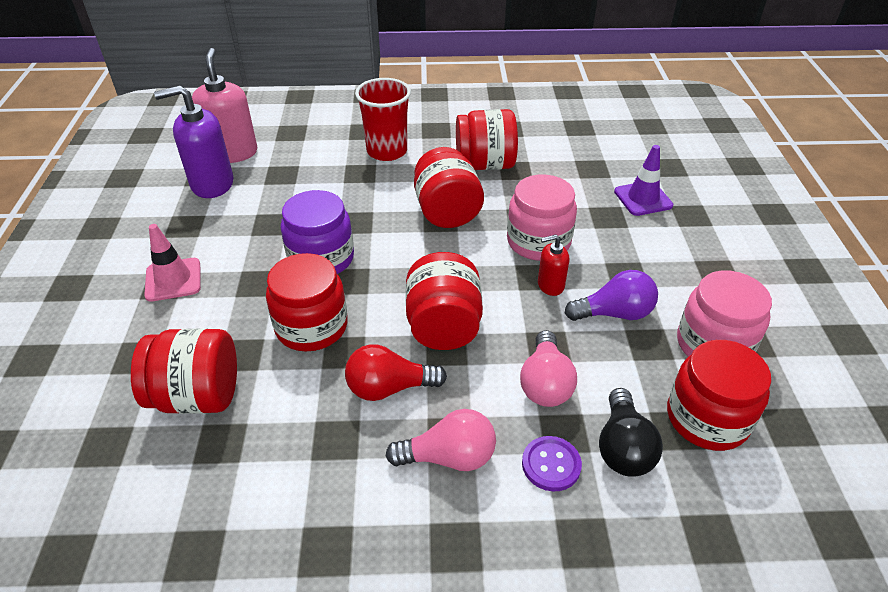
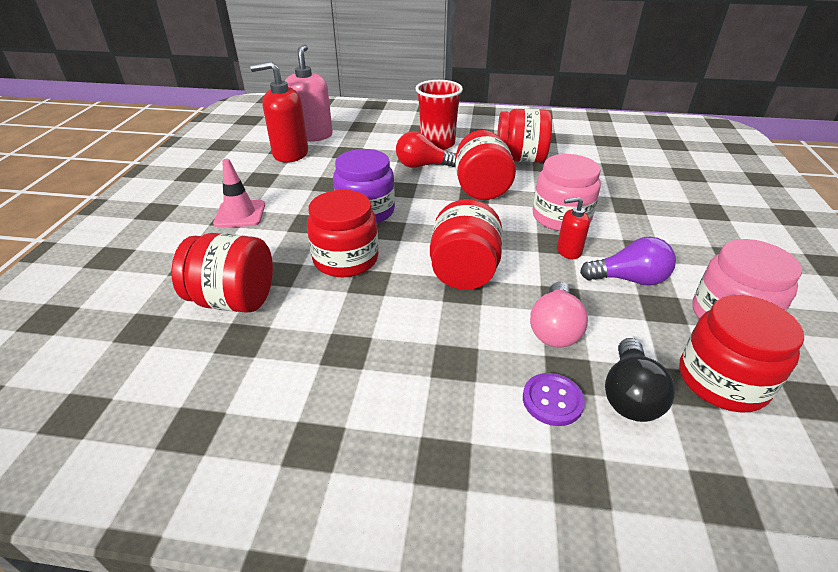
camera: 10 degrees right, 5 degrees down
purple soap dispenser [154,86,233,198] -> red soap dispenser [250,61,308,163]
red light bulb [345,344,447,401] -> red light bulb moved to [396,131,456,168]
pink light bulb [386,409,496,471] -> none
purple traffic cone [614,145,673,216] -> none

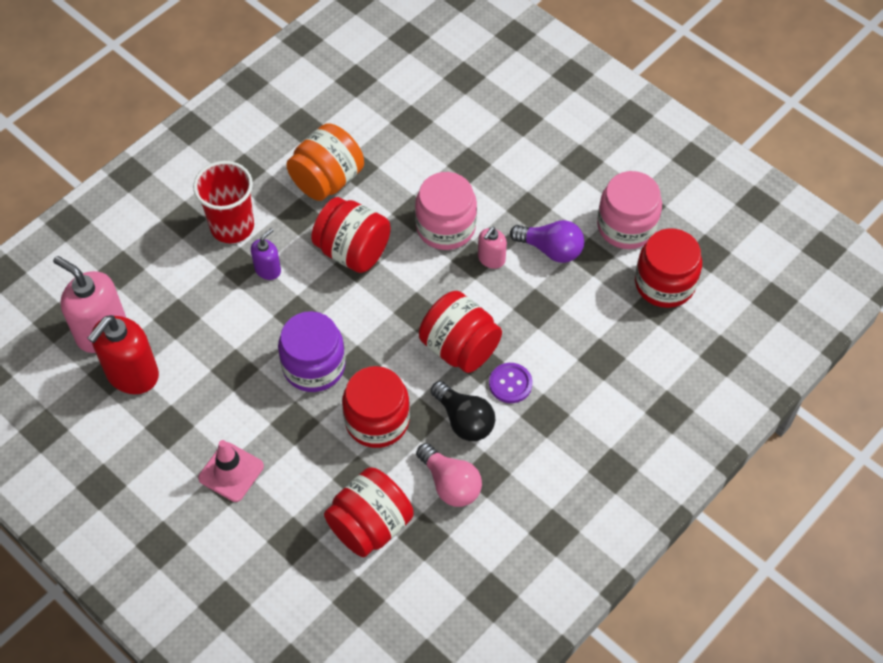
camera: 55 degrees left, 20 degrees up
red light bulb [396,131,456,168] -> purple soap dispenser [251,228,281,280]
red jar [497,109,552,163] -> orange jar [286,123,364,201]
purple button [523,373,585,426] -> purple button moved to [489,363,532,403]
pink light bulb [530,282,588,348] -> pink light bulb moved to [416,443,482,507]
red soap dispenser [557,197,590,259] -> pink soap dispenser [478,227,507,269]
purple light bulb [580,237,676,286] -> purple light bulb turned 75 degrees clockwise [510,220,584,263]
black light bulb [605,338,675,422] -> black light bulb moved to [431,381,495,441]

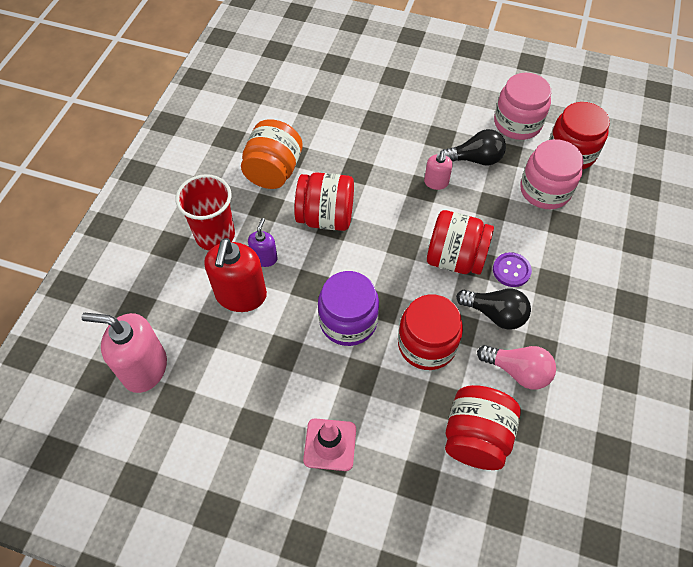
camera: 25 degrees left, 0 degrees up
red soap dispenser [87,315,159,394] -> red soap dispenser moved to [204,238,267,312]
pink jar [415,172,477,250] -> pink jar moved to [520,139,584,209]
purple light bulb [510,220,584,263] -> black light bulb [442,129,506,165]

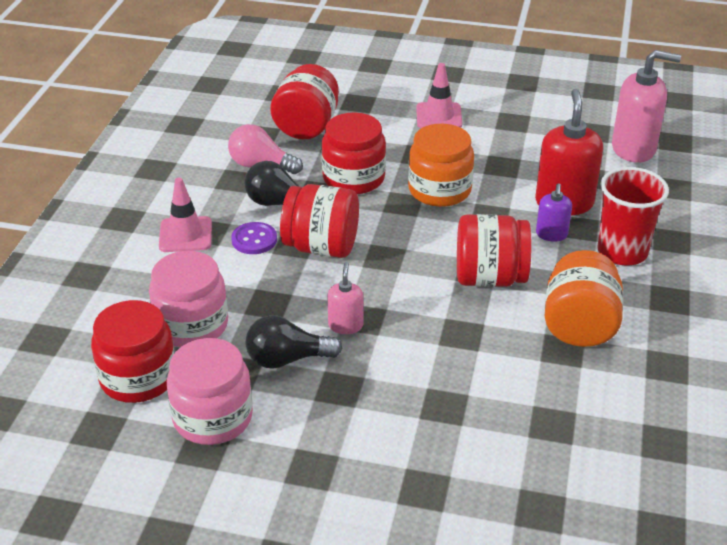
camera: 175 degrees right, 20 degrees down
purple jar [318,271,379,346] -> orange jar [408,123,474,207]
none -> pink traffic cone [159,178,212,252]

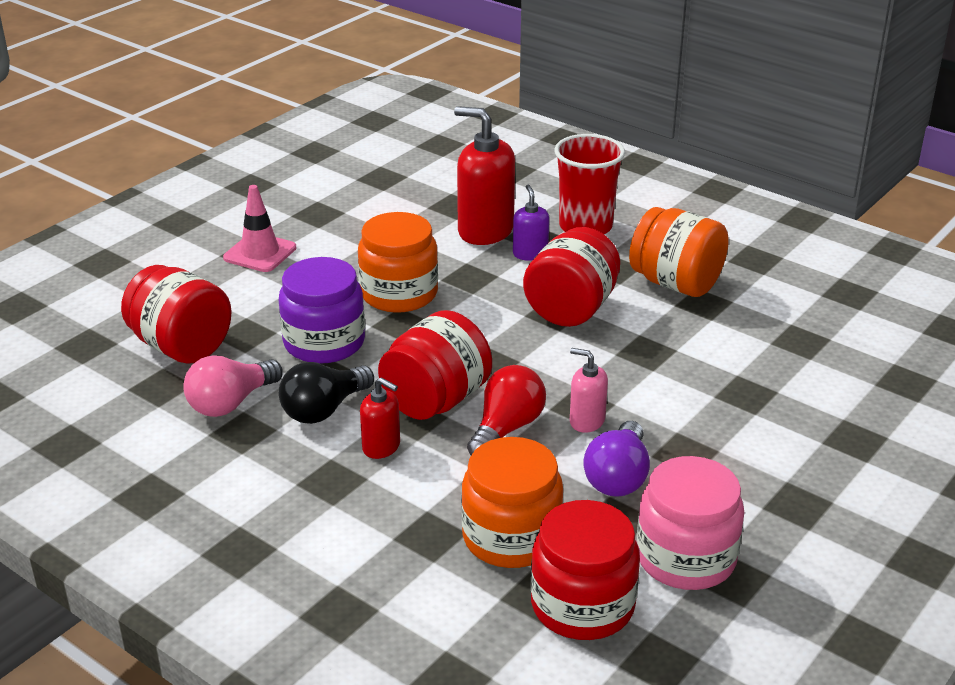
camera: 65 degrees left, 5 degrees down
pink jar [149,251,228,347] -> orange jar [461,437,563,568]
pink traffic cone [159,178,212,252] -> none
purple button [231,222,277,254] -> red soap dispenser [360,377,400,459]
black light bulb [246,315,342,369] -> purple light bulb [583,421,650,497]
red jar [322,113,386,194] -> purple jar [279,257,365,364]
purple soap dispenser [536,183,572,242] -> purple soap dispenser turned 135 degrees counterclockwise [513,185,549,261]
pink soap dispenser [612,50,681,163] -> none
none -> red light bulb [467,365,546,455]

